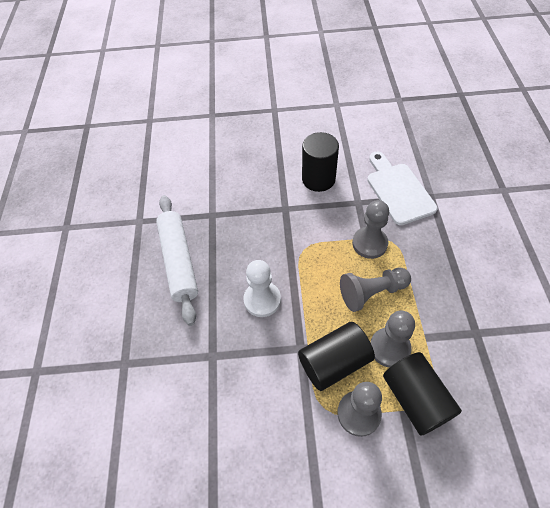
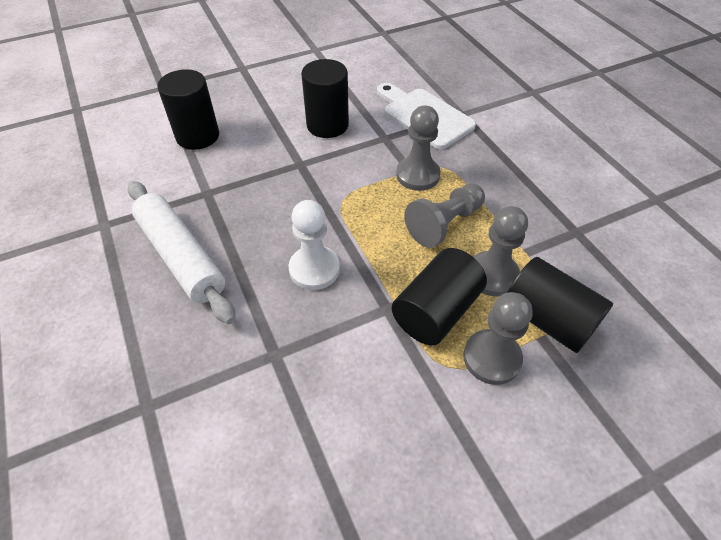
camera: 25 degrees left, 5 degrees down
none -> black cylinder [157,69,219,150]

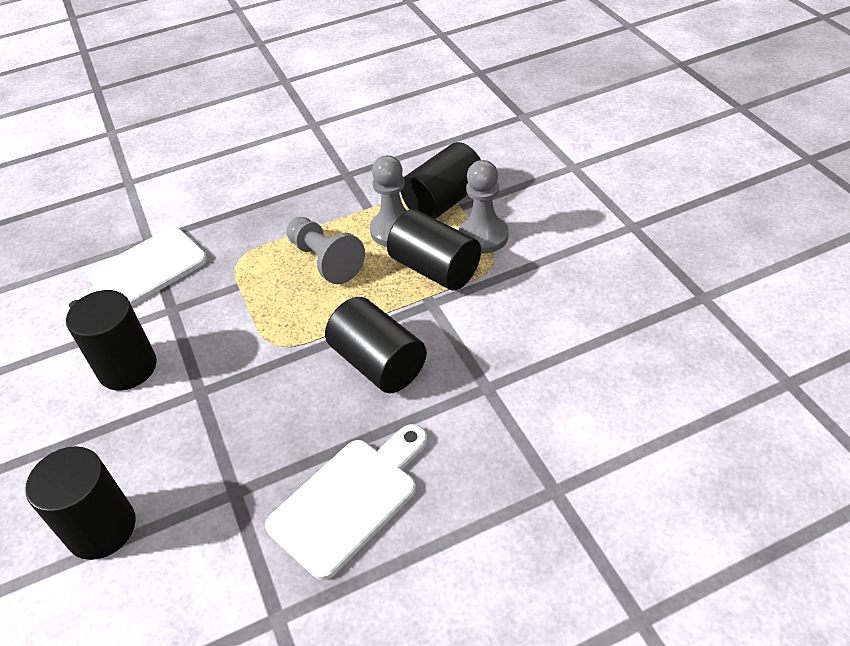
camera: 85 degrees left, 5 degrees down
white rolling pin [128,181,235,324] -> white cutting board [265,424,428,580]
white pawn [288,200,340,290] -> black cylinder [325,297,427,393]
grey pawn [396,105,441,191] -> none

